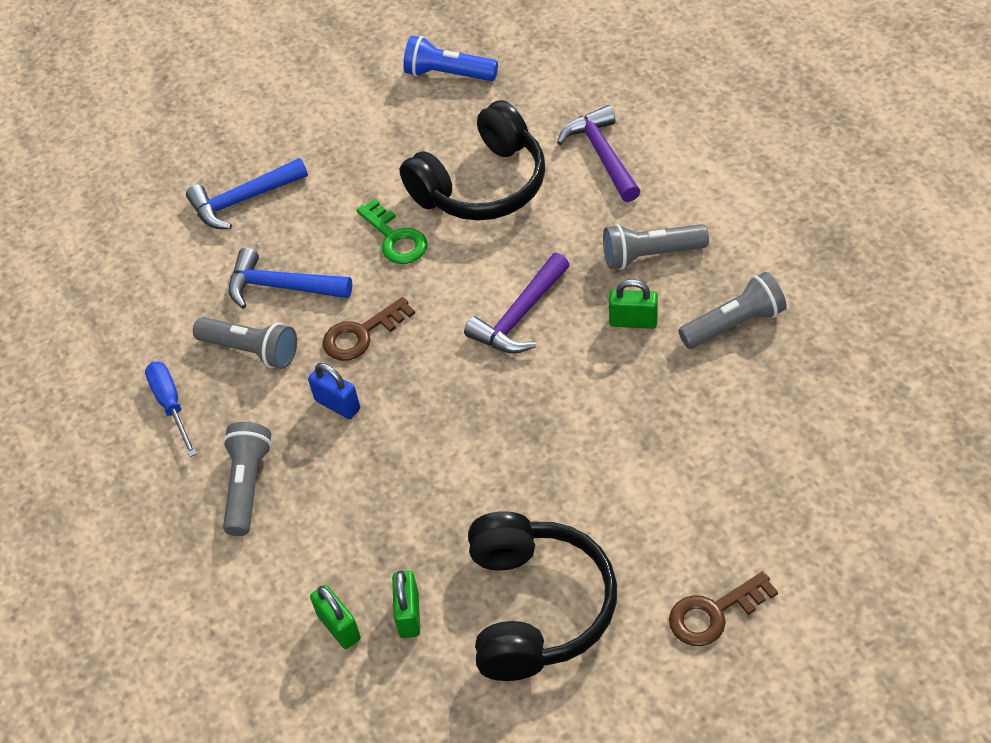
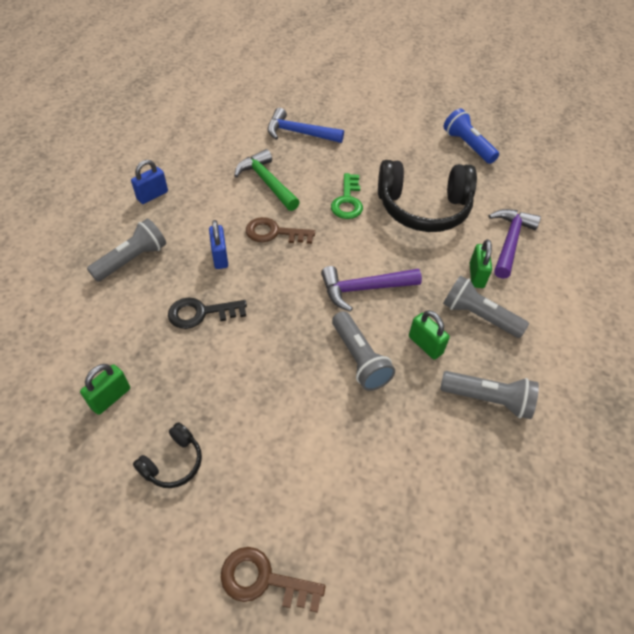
camera: 35 degrees right, 0 degrees up
blue screwdriver [145,362,197,457] -> blue padlock [131,160,168,204]
grey flashlight [193,317,297,369] -> grey flashlight moved to [332,311,395,391]
blue hammer [229,248,352,309] -> green hammer [234,149,300,211]
green padlock [310,585,361,649] -> green padlock moved to [470,239,492,288]
black headphones [468,511,617,681] -> black headphones [133,422,202,488], size x0.45
none -> black key [168,298,247,329]

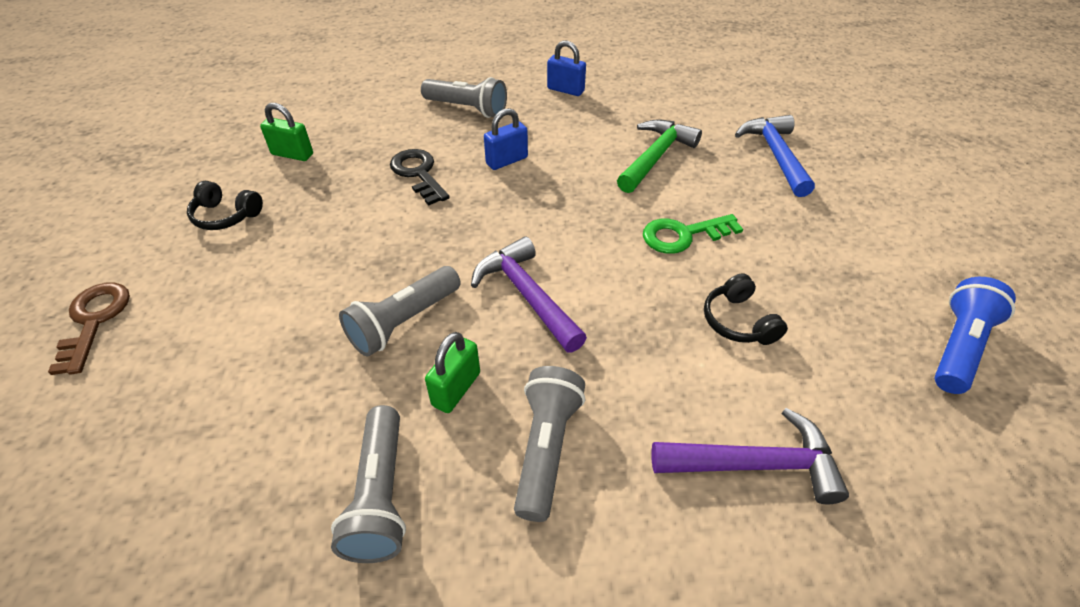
camera: 70 degrees right, 5 degrees down
brown key [246,217,315,244] -> none
black headphones [378,160,477,232] -> black headphones [704,274,788,345], size x0.45
green padlock [470,239,492,288] -> none

